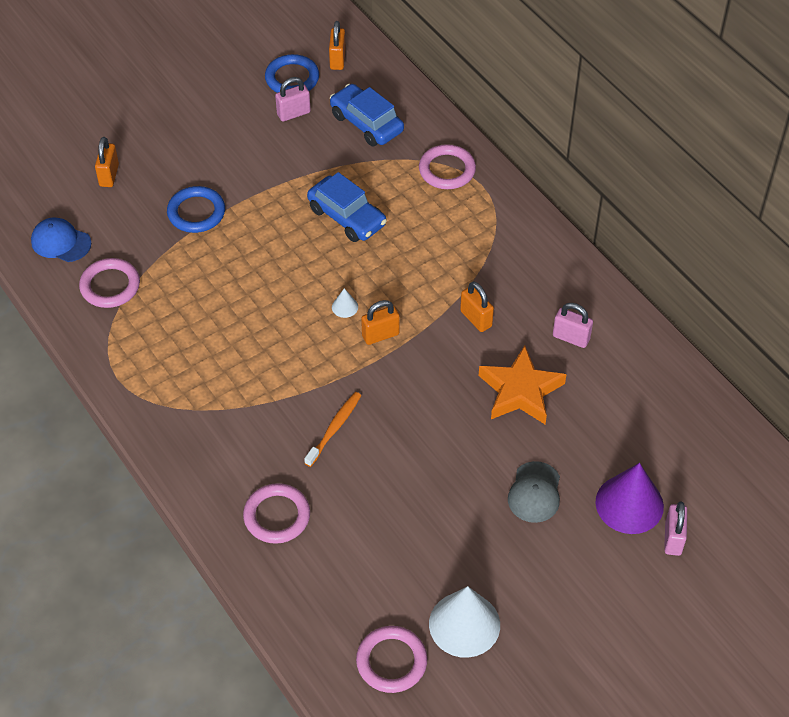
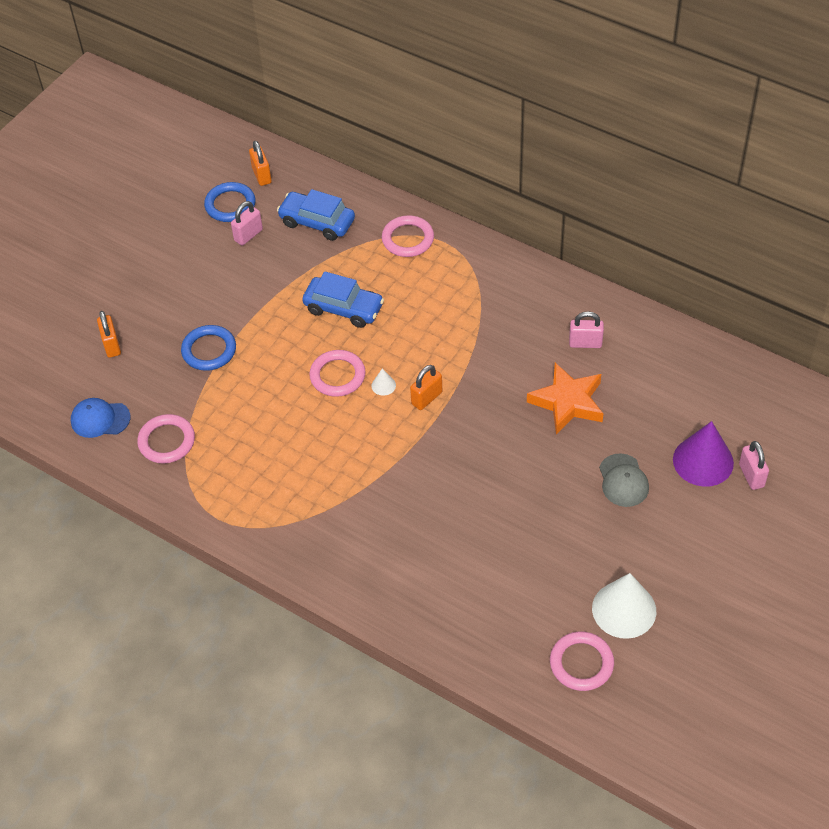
camera: 20 degrees left, 0 degrees up
pink ring [243,483,310,544] -> pink ring moved to [309,350,366,397]
orange toothbrush [304,392,361,467] -> none
orange padlock [460,282,494,332] -> none

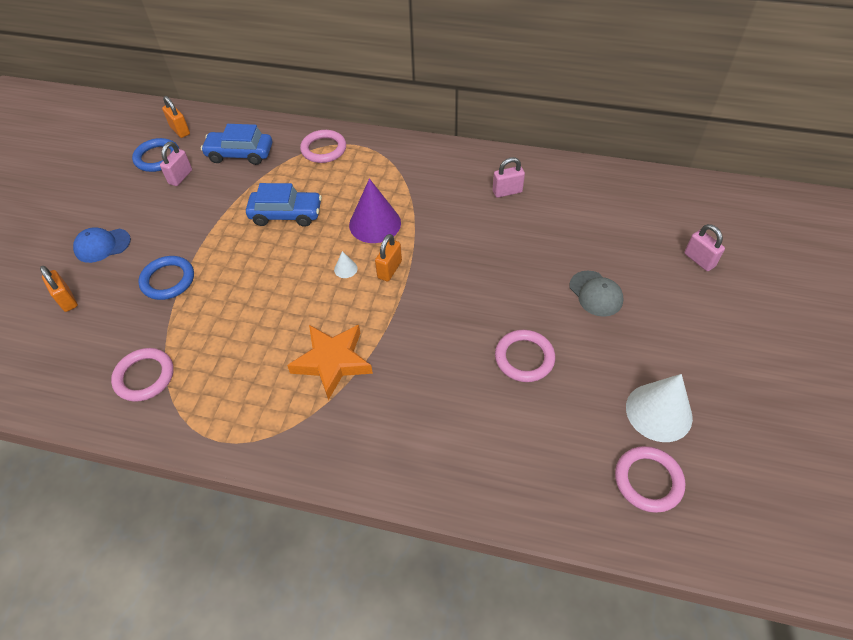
camera: 20 degrees left, 0 degrees up
blue cap [71,398,131,438] -> blue cap moved to [73,227,131,263]
pink ring [309,350,366,397] -> pink ring moved to [495,330,555,382]
orange star [527,363,603,434] -> orange star moved to [287,325,373,400]
purple cone [673,421,734,487] -> purple cone moved to [349,178,401,243]

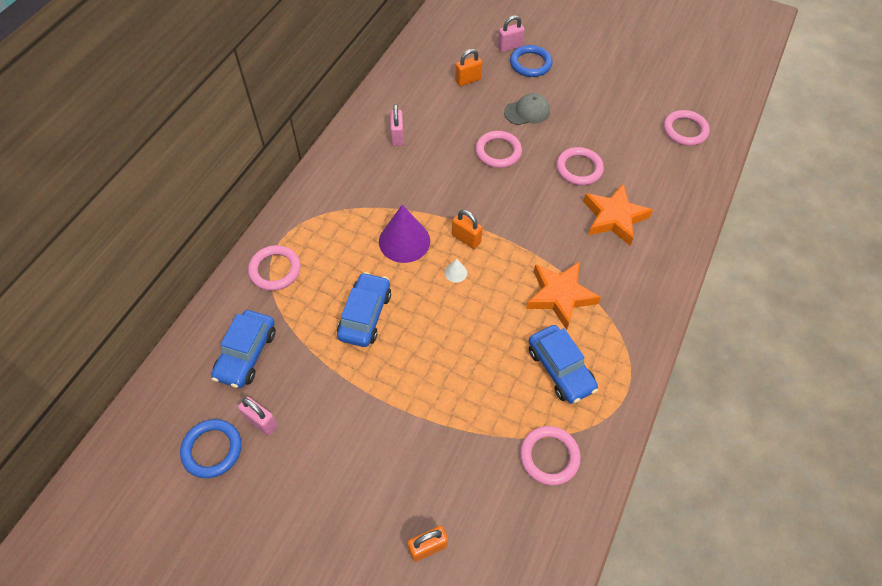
camera: 80 degrees left, 5 degrees up
blue cap [73,227,131,263] -> none
blue ring [138,256,194,300] -> blue ring moved to [510,45,553,77]
orange padlock [162,96,190,138] -> orange padlock moved to [455,49,482,86]
white cone [626,374,693,442] -> none
none -> pink ring [475,131,522,168]
none -> blue car [529,325,598,404]
none -> orange star [583,184,653,245]

